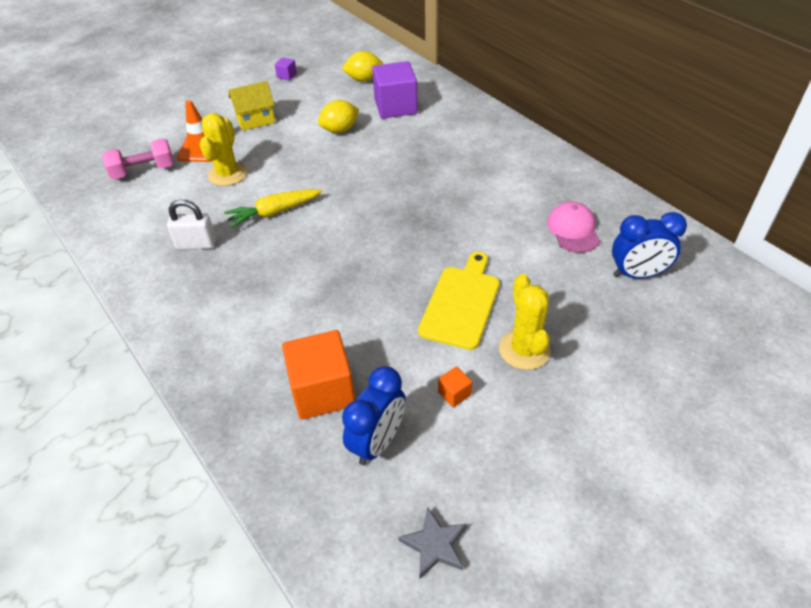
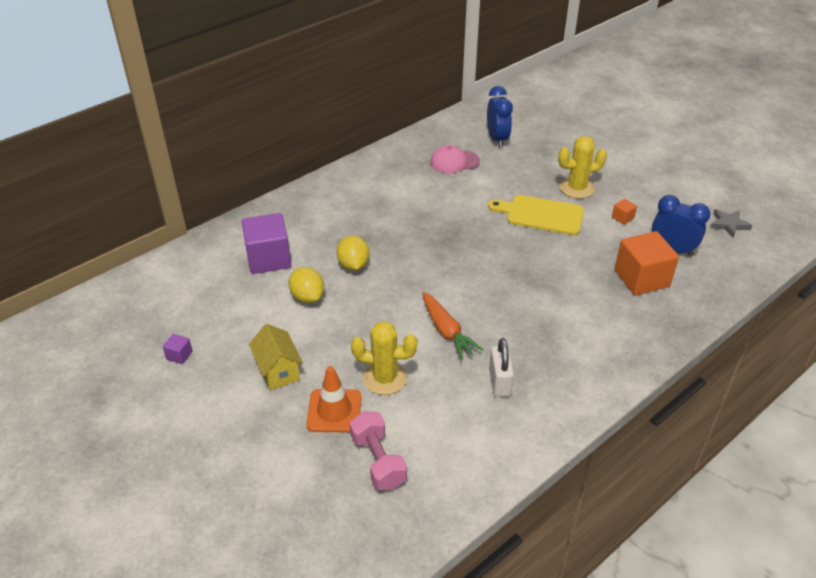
camera: 95 degrees left, 5 degrees down
yellow carrot [224,189,322,228] -> orange carrot [422,292,483,360]
yellow lemon [342,51,383,82] -> yellow lemon moved to [336,235,369,271]

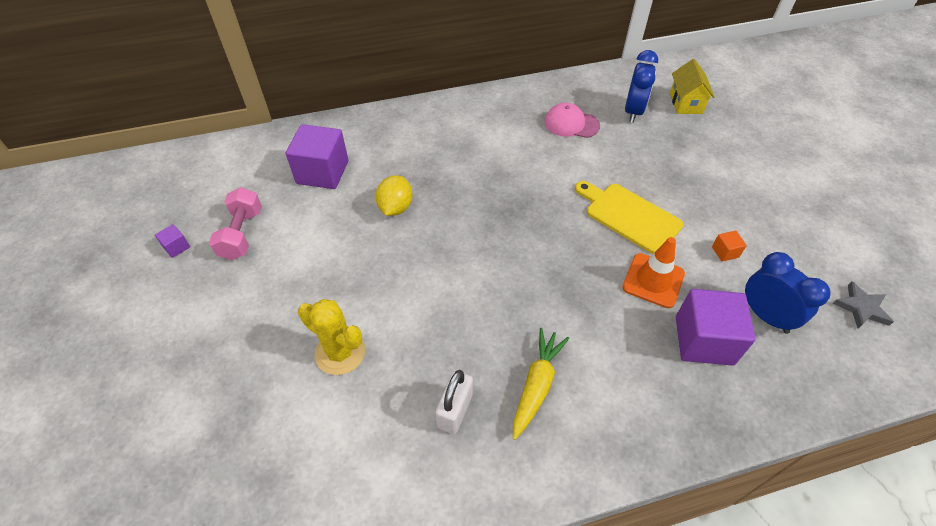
camera: 25 degrees right, 10 degrees up
yellow house [249,324,303,390] -> yellow house moved to [670,59,715,114]
yellow lemon [289,267,324,303] -> none
orange traffic cone [307,366,362,433] -> orange traffic cone moved to [622,237,685,308]
pink dumbbell [350,411,407,490] -> pink dumbbell moved to [209,187,262,260]
orange carrot [422,292,483,360] -> none
yellow cactus [558,136,607,199] -> none
orange cube [614,231,679,295] -> purple cube [676,289,756,366]
none -> yellow carrot [513,328,569,440]

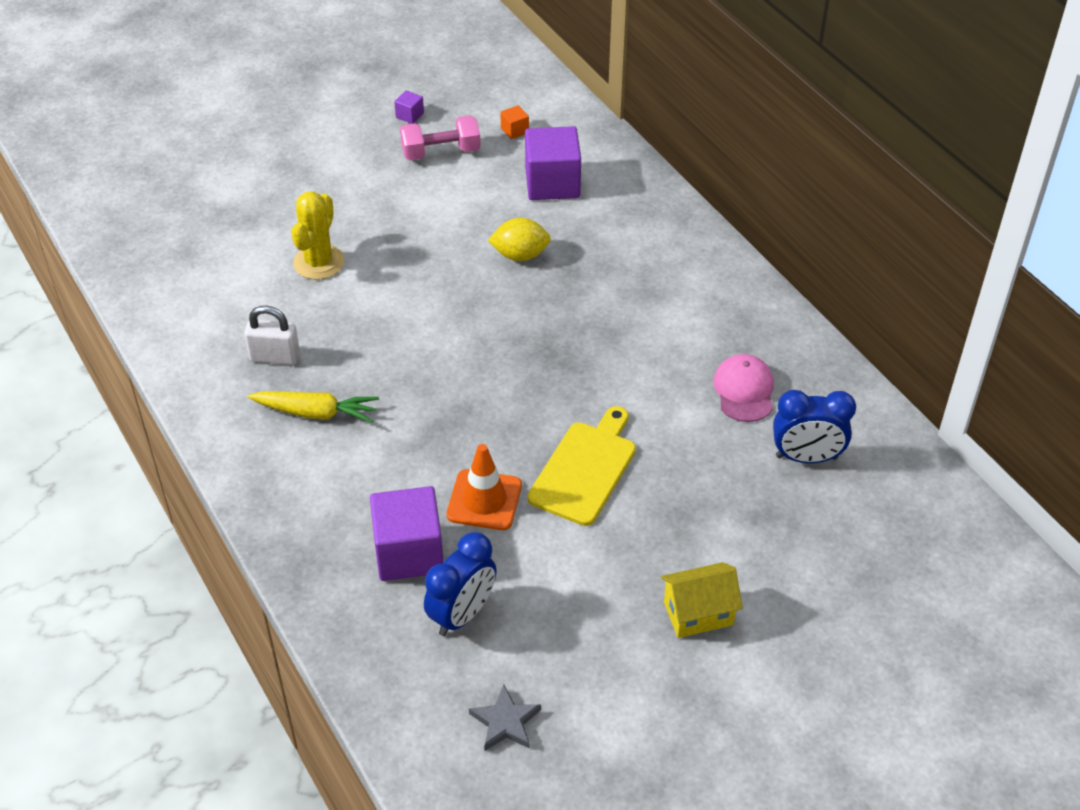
camera: 75 degrees right, 5 degrees down
yellow house [670,59,715,114] -> yellow house moved to [661,562,743,638]
orange cube [712,231,747,262] -> orange cube moved to [500,105,529,139]

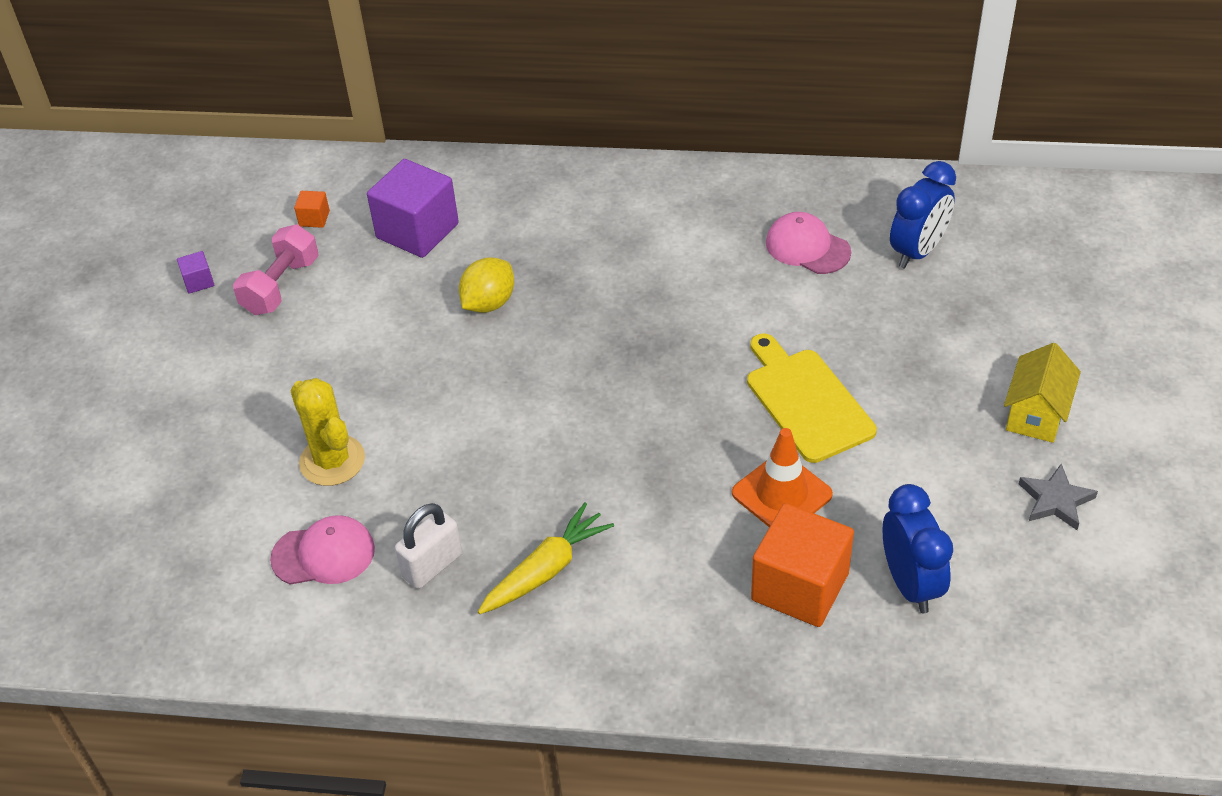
camera: 50 degrees left, 0 degrees up
purple cube [370,486,443,581] -> orange cube [751,503,854,627]
grey star [469,684,541,751] -> grey star moved to [1019,464,1098,530]
none -> pink cap [270,515,375,585]

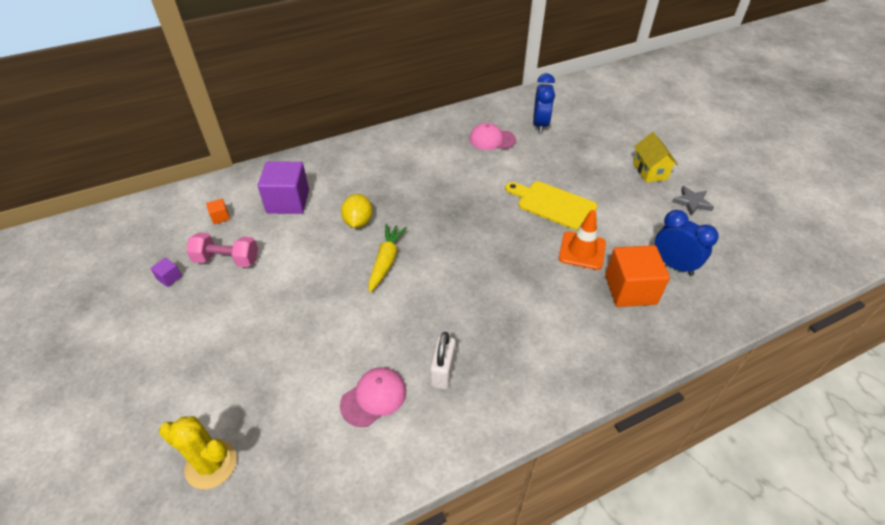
camera: 35 degrees left, 0 degrees up
pink dumbbell [233,224,319,315] -> pink dumbbell turned 75 degrees counterclockwise [186,233,258,267]
yellow cactus [290,378,365,486] -> yellow cactus moved to [159,416,237,489]
yellow carrot [478,502,614,614] -> yellow carrot moved to [368,224,407,293]

